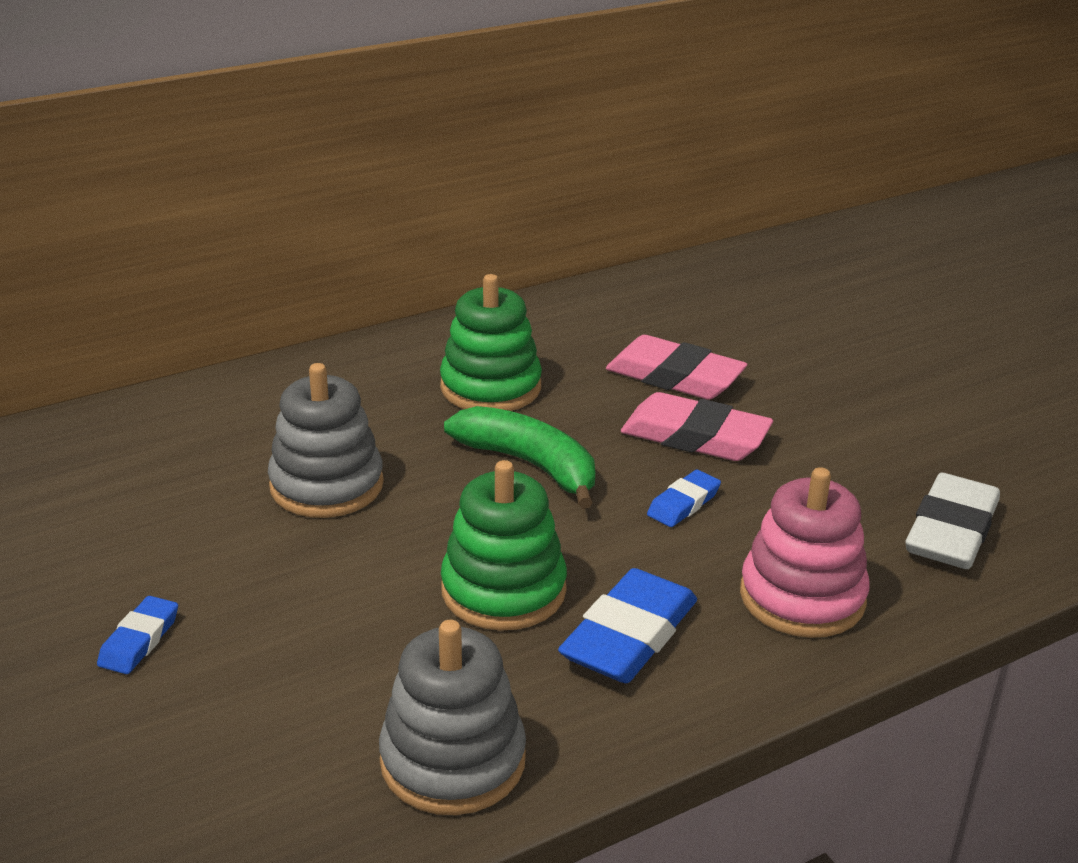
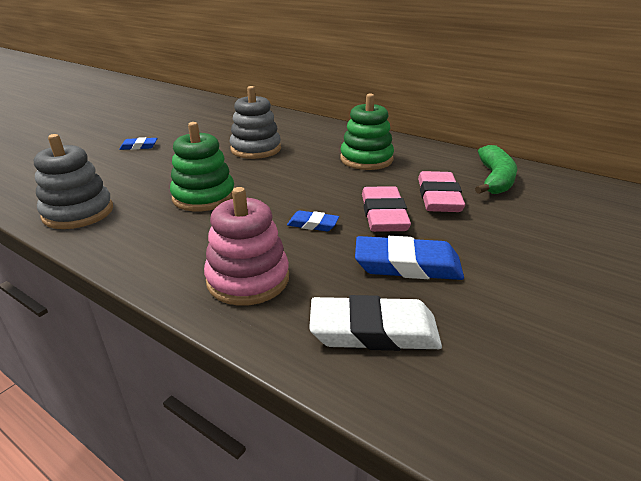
camera: 65 degrees right, 0 degrees up
green banana [444,406,595,509] -> green banana moved to [475,145,517,194]
blue eraser [558,568,697,683] -> blue eraser moved to [355,236,464,280]

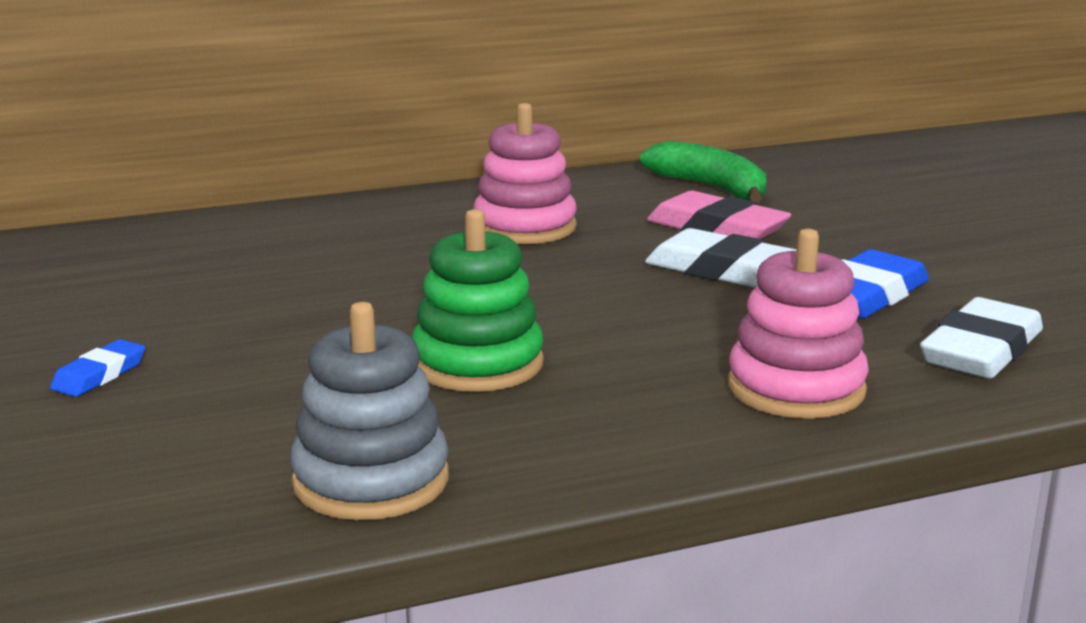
camera: 55 degrees left, 10 degrees down
grey stacking toy [229,86,281,159] -> none
blue eraser [287,210,339,231] -> none
green stacking toy [340,93,394,170] -> pink stacking toy [473,103,577,244]
pink eraser [362,186,411,232] -> white eraser [645,228,797,288]

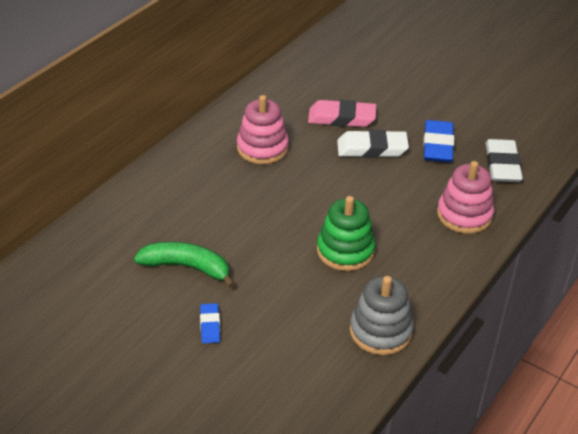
camera: 35 degrees left, 20 degrees up
green banana [640,141,767,203] -> green banana moved to [134,242,235,288]

